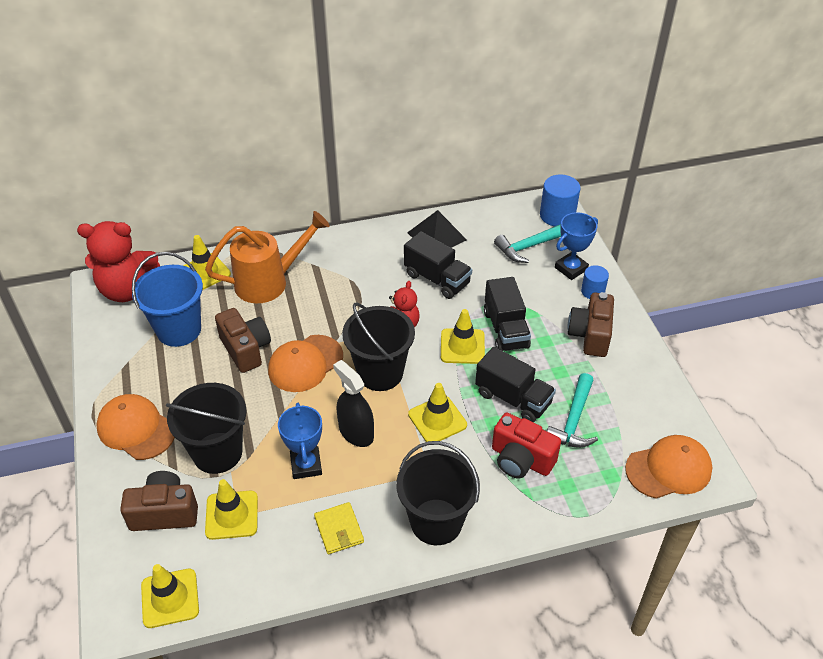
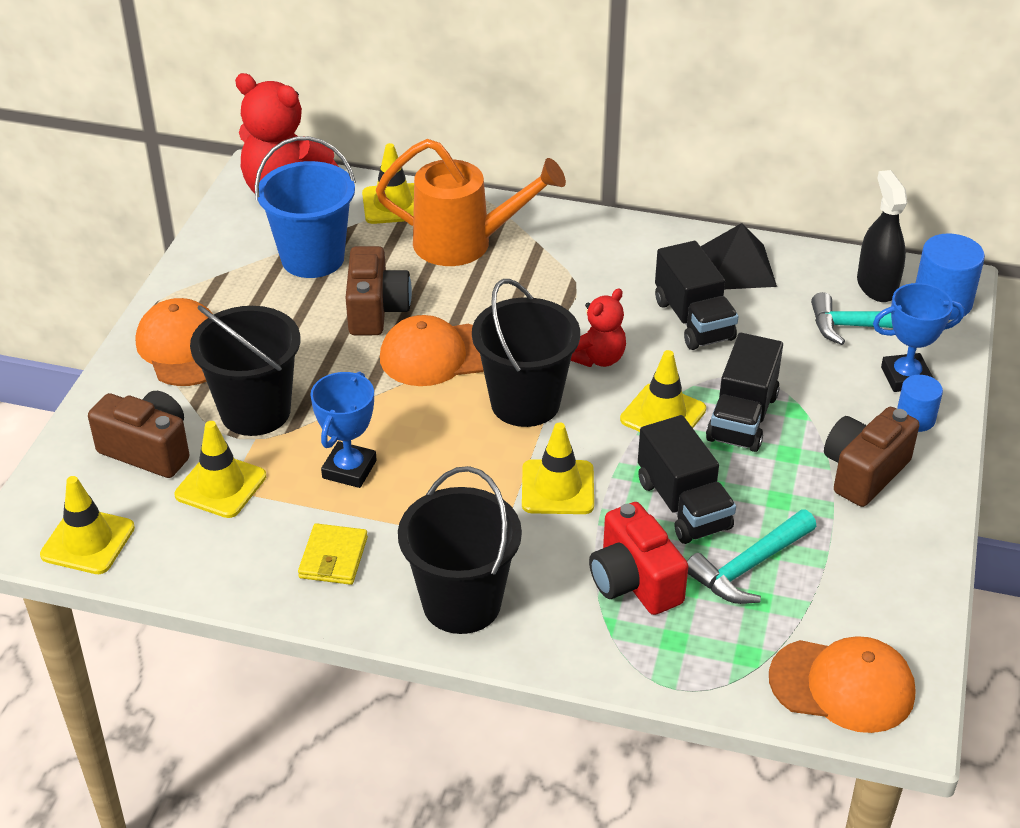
camera: 30 degrees right, 5 degrees down
black spray bottle [333,360,374,447] -> black spray bottle moved to [857,170,907,302]

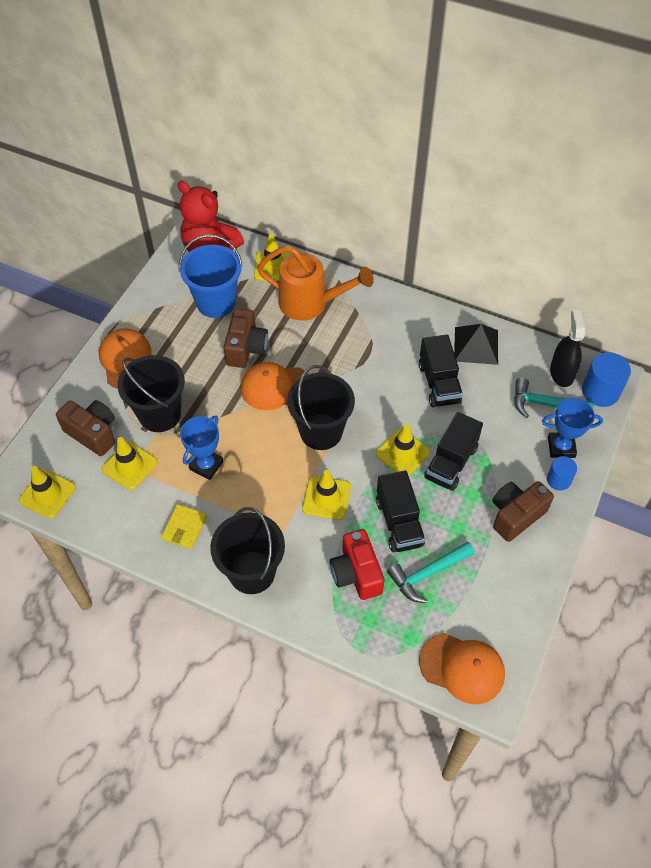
camera: 10 degrees right, 15 degrees up
red teddy bear [571,288,626,367] -> none

